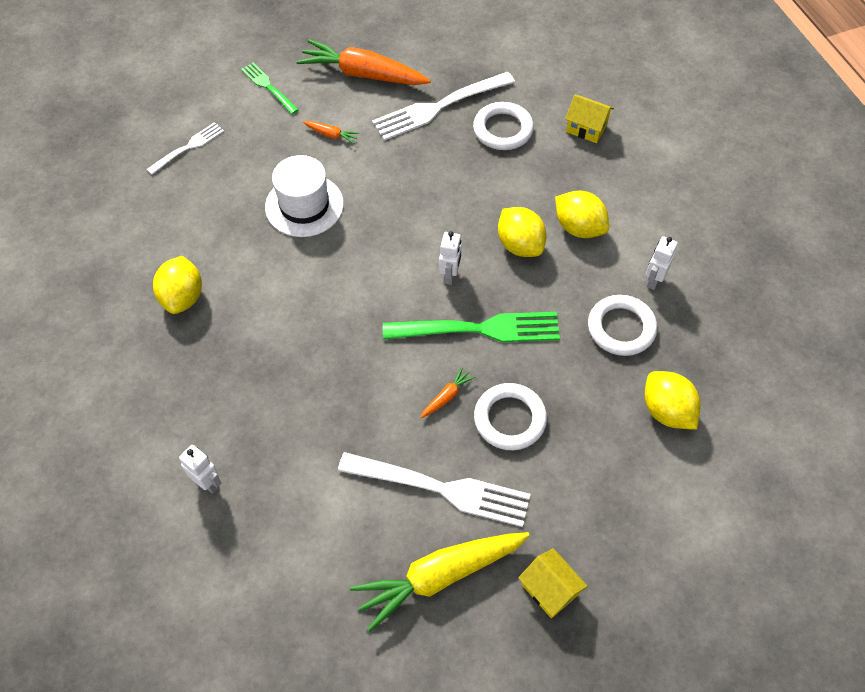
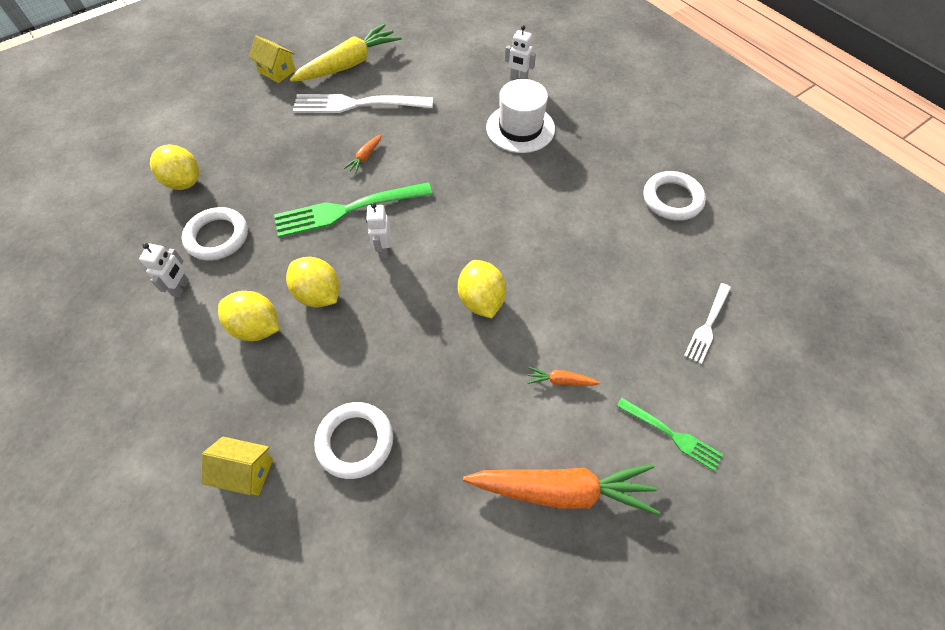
camera: 165 degrees right, 0 degrees up
yellow lemon [153,256,202,314] -> yellow lemon moved to [458,260,506,318]
white hat [265,155,344,237] -> white hat moved to [486,79,555,153]
white fork [372,72,515,141] -> none
white ring [474,383,547,450] -> white ring moved to [644,171,706,221]

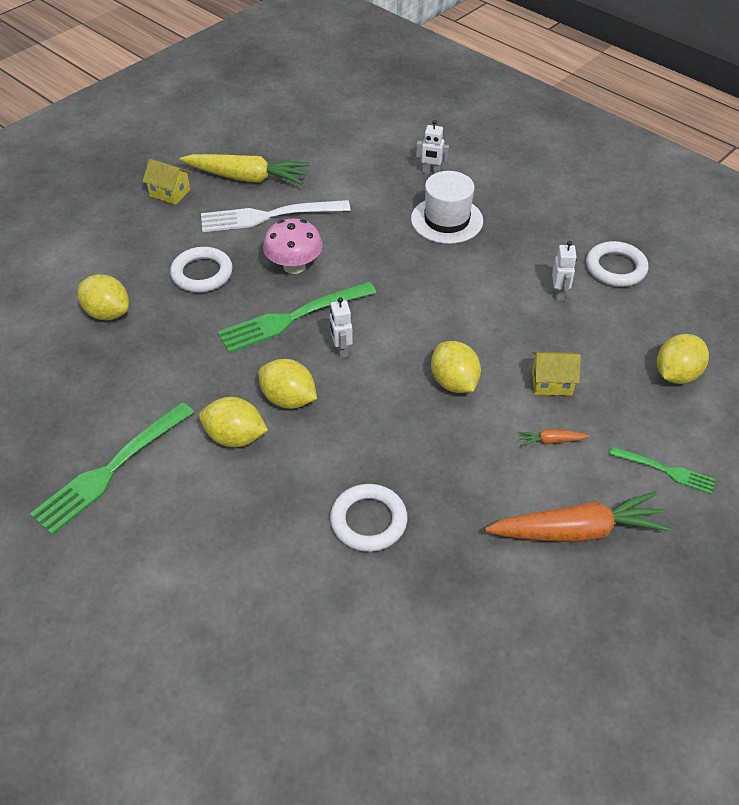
camera: 10 degrees left, 10 degrees down
white robot [139,243,189,297] -> white robot moved to [552,241,577,301]
white ring [182,207,248,261] -> white ring moved to [170,247,233,292]
yellow house [201,437,273,496] -> yellow house moved to [532,351,581,396]
yellow carrot [290,24,402,82] -> yellow carrot turned 60 degrees clockwise [180,154,309,185]
orange carrot [344,134,382,173] -> pink mushroom [263,219,323,274]
white fork [684,283,731,364] -> yellow lemon [657,334,709,384]
none -> green fork [30,402,194,535]

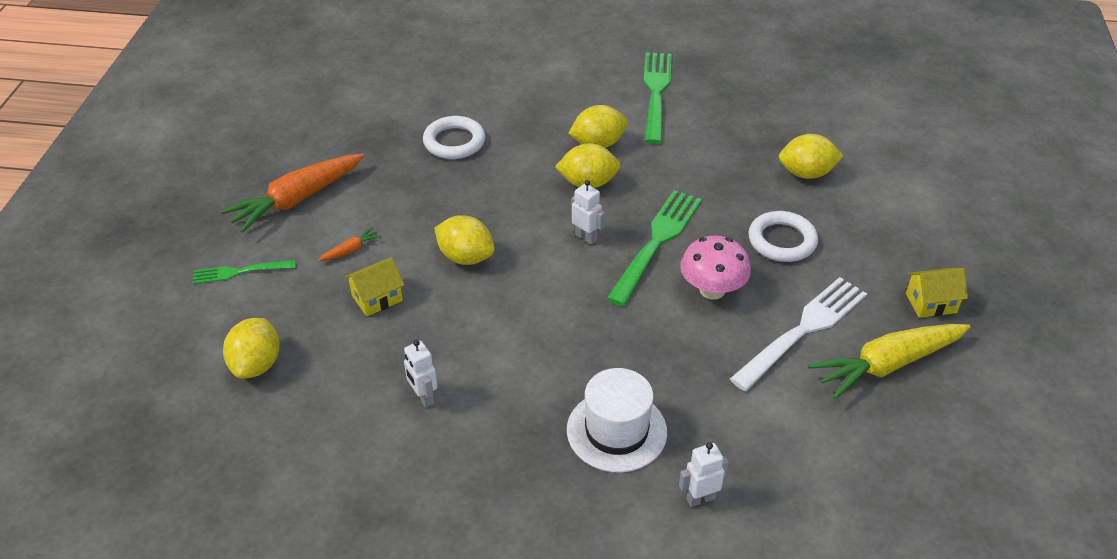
camera: 145 degrees right, 5 degrees down
white ring [586,241,648,287] -> none

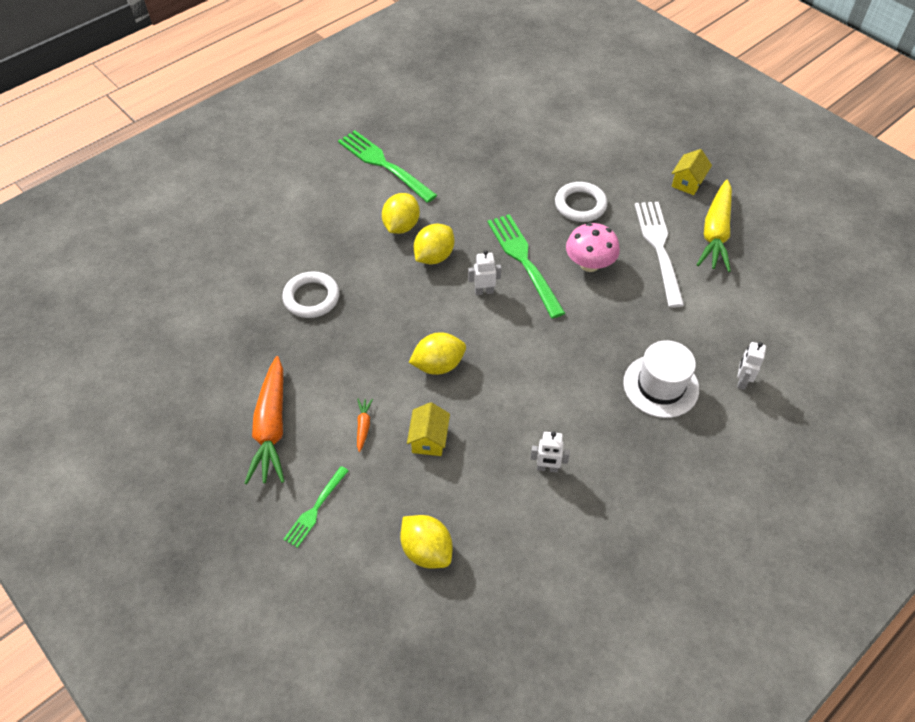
camera: 50 degrees left, 10 degrees up
yellow lemon [779,134,843,179] -> none

